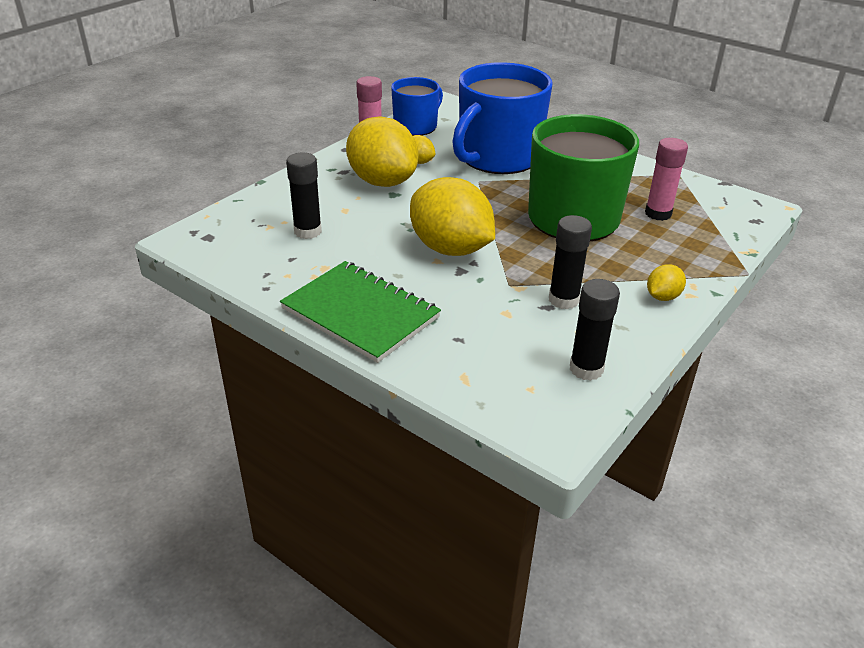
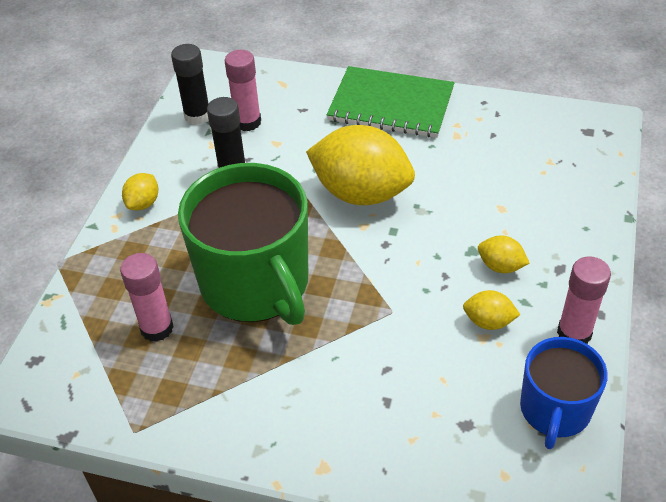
camera: 160 degrees right, 10 degrees up
black glue stick [286,152,322,239] -> none
yellow lemon [346,117,418,187] -> yellow lemon [478,235,530,273], size x0.44
blue mug [452,62,552,174] -> none
none -> pink glue stick [224,50,261,131]

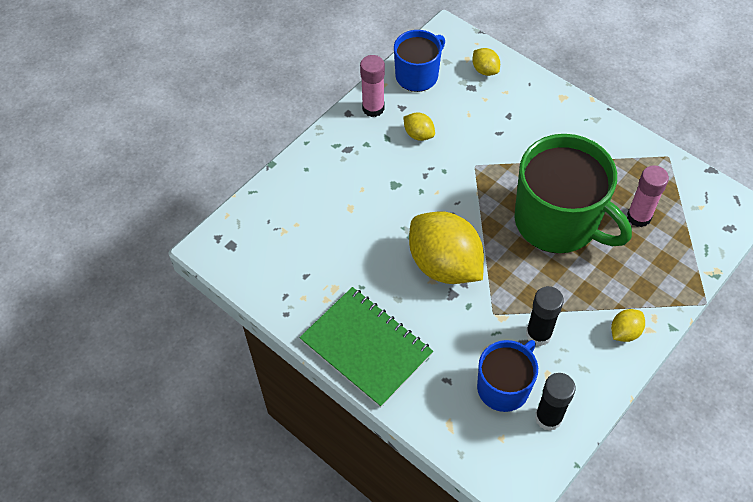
camera: 155 degrees left, 10 degrees up
green mug [178,163,308,325] -> green mug turned 135 degrees clockwise [514,134,632,253]
pink glue stick [224,50,261,131] -> blue mug [477,340,538,412]
yellow lemon [478,235,530,273] -> yellow lemon moved to [472,48,500,76]

